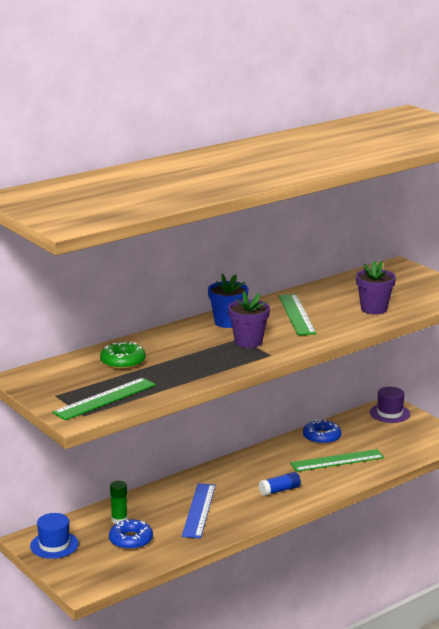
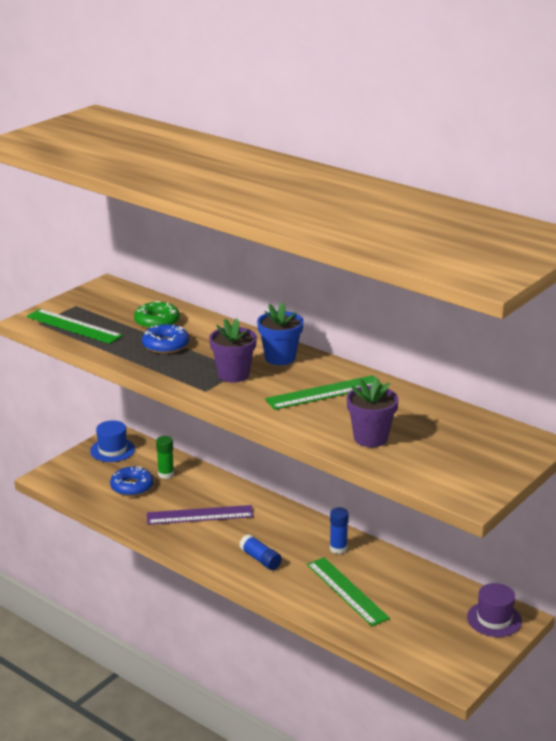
camera: 75 degrees right, 5 degrees up
blue ruler [182,483,216,538] -> purple ruler [147,505,254,525]
blue donut [303,419,341,445] -> blue donut moved to [142,324,189,354]
none -> blue glue stick [330,507,349,554]

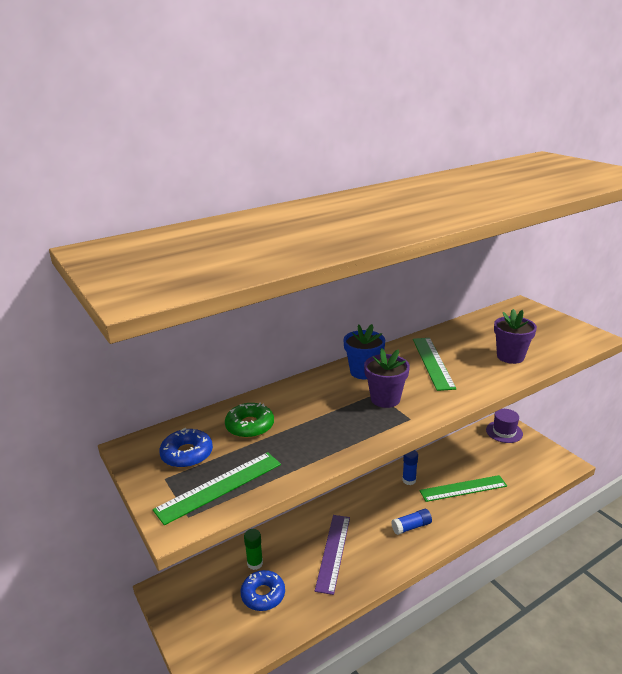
camera: 70 degrees left, 0 degrees up
blue hat [90,420,135,462] -> none
blue donut [142,324,189,354] -> blue donut moved to [159,428,213,468]

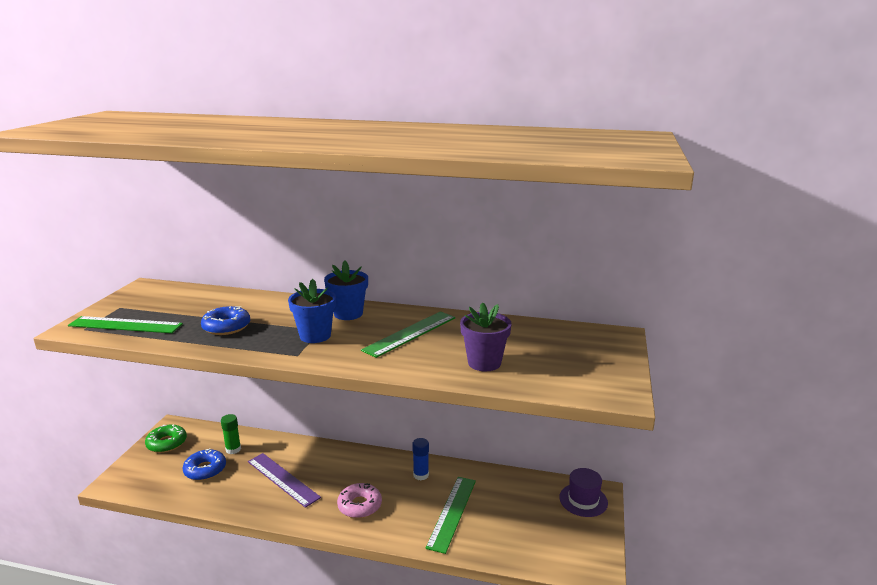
camera: 45 degrees right, 5 degrees down
blue donut [159,428,213,468] -> blue donut moved to [201,306,250,335]
green donut [225,403,274,438] -> green donut moved to [145,424,187,453]
purple ruler [315,515,350,595] -> purple ruler turned 75 degrees clockwise [248,453,321,508]
purple flower pot [364,348,410,408] -> blue flower pot [288,279,336,343]
blue glue stick [391,509,432,535] -> pink donut [337,483,382,518]
green ruler [419,475,507,502] -> green ruler turned 75 degrees clockwise [425,477,476,554]

